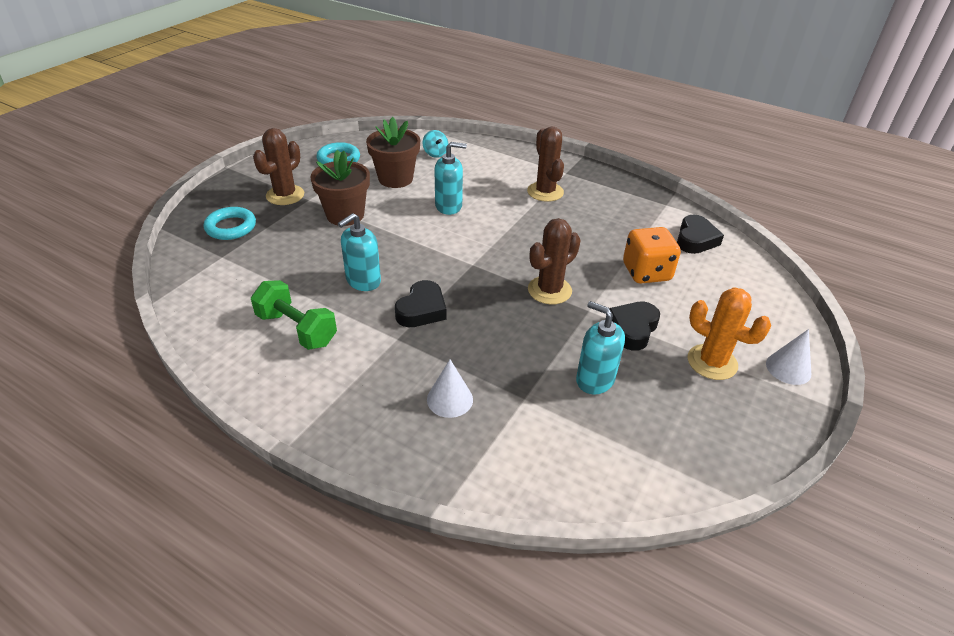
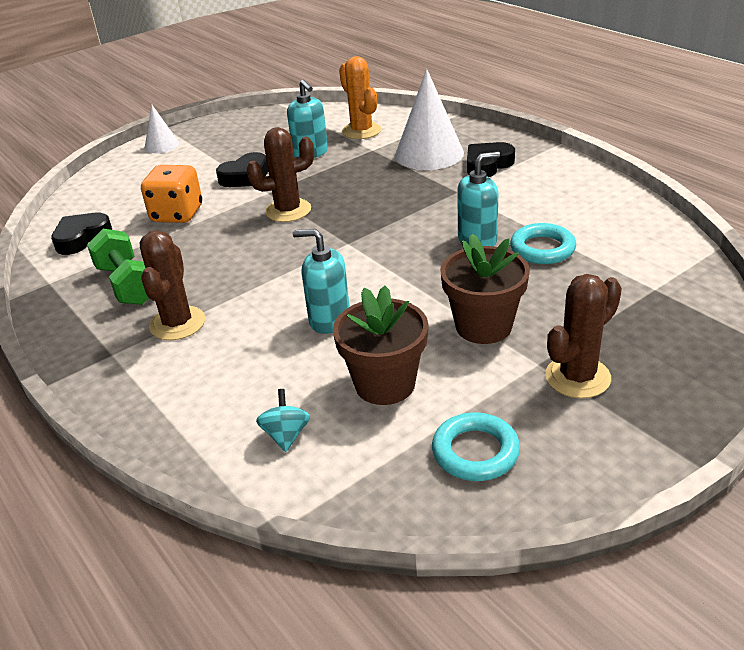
camera: 155 degrees left, 5 degrees down
turquoise ring [204,207,256,240] -> turquoise ring moved to [510,223,576,264]
green dumbbell [251,280,337,350] -> green dumbbell moved to [87,229,149,305]
black heart [395,280,447,327] -> black heart moved to [467,142,515,177]
white cone [427,360,473,418] -> white cone [395,69,464,170], size x1.87
orange cactus [688,287,771,380] -> orange cactus moved to [339,56,382,139]

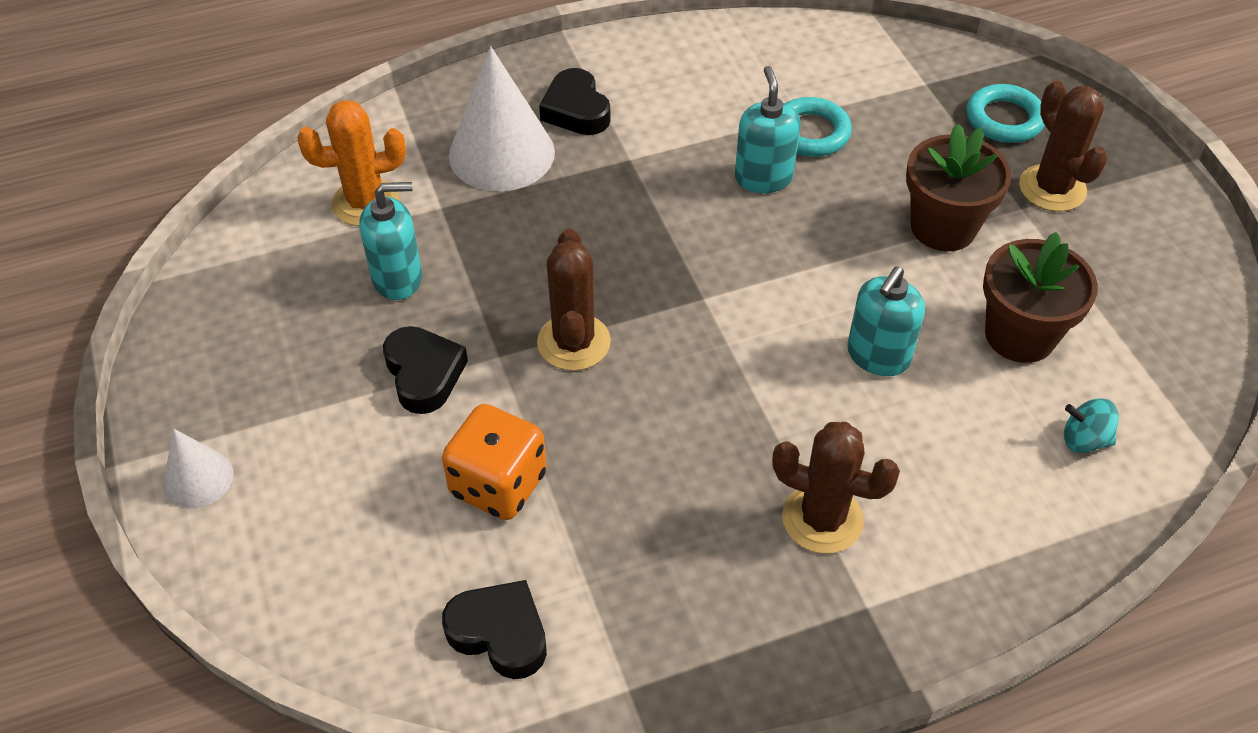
camera: 75 degrees left, 15 degrees up
black heart [51,213,112,255] -> black heart turned 150 degrees clockwise [442,580,547,679]
green dumbbell [87,229,149,305] -> none
turquoise ring [432,412,520,481] -> turquoise ring moved to [966,84,1045,143]

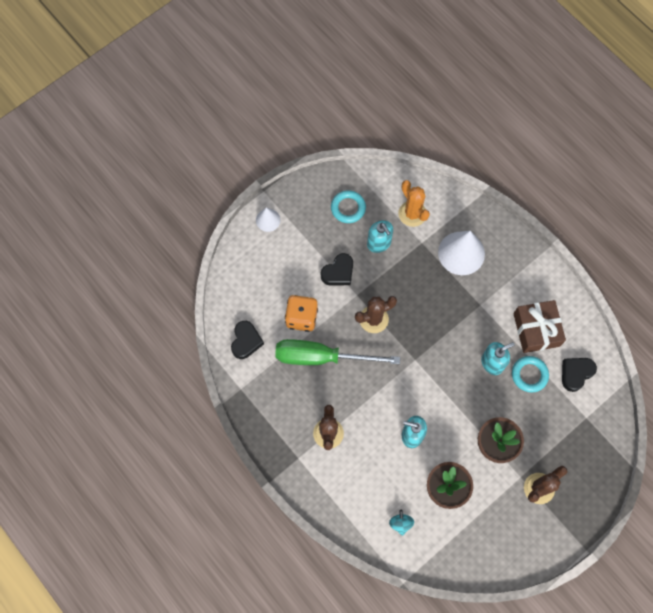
camera: 70 degrees right, 20 degrees up
black heart [539,68,611,135] -> black heart moved to [562,358,597,392]
turquoise ring [966,84,1045,143] -> turquoise ring moved to [331,190,366,223]
none -> green screwdriver [275,339,400,365]
none -> brown gift [513,300,566,353]

